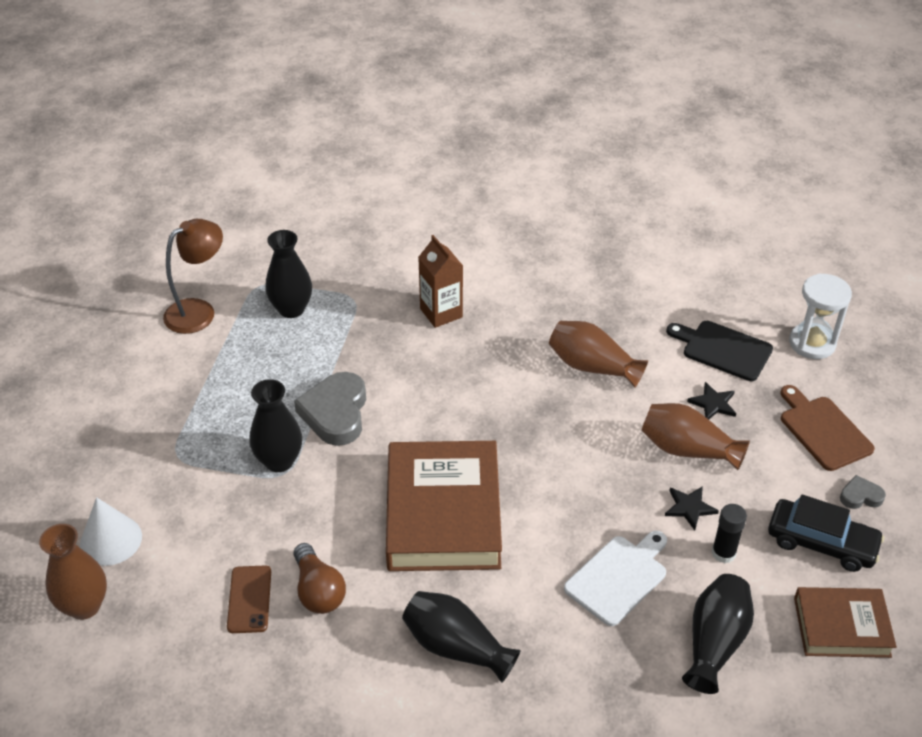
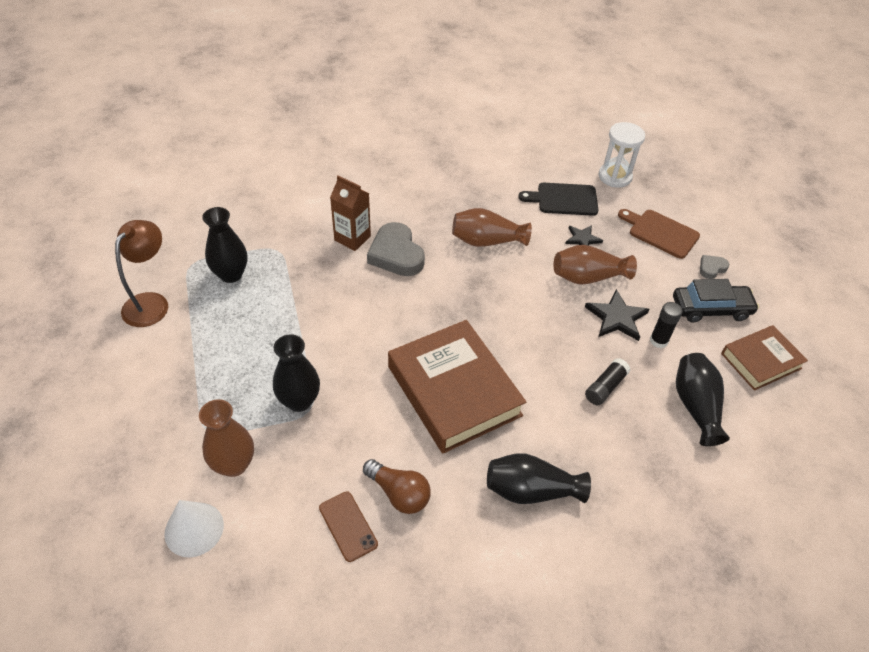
camera: 30 degrees left, 5 degrees up
brown vase [39,524,107,620] -> brown vase moved to [199,399,254,477]
grey heart [294,372,366,446] -> grey heart moved to [367,222,425,276]
white cutting board [564,531,667,626] -> black glue stick [585,358,630,405]
black star [665,486,719,530] -> black star [585,289,649,341], size x1.55

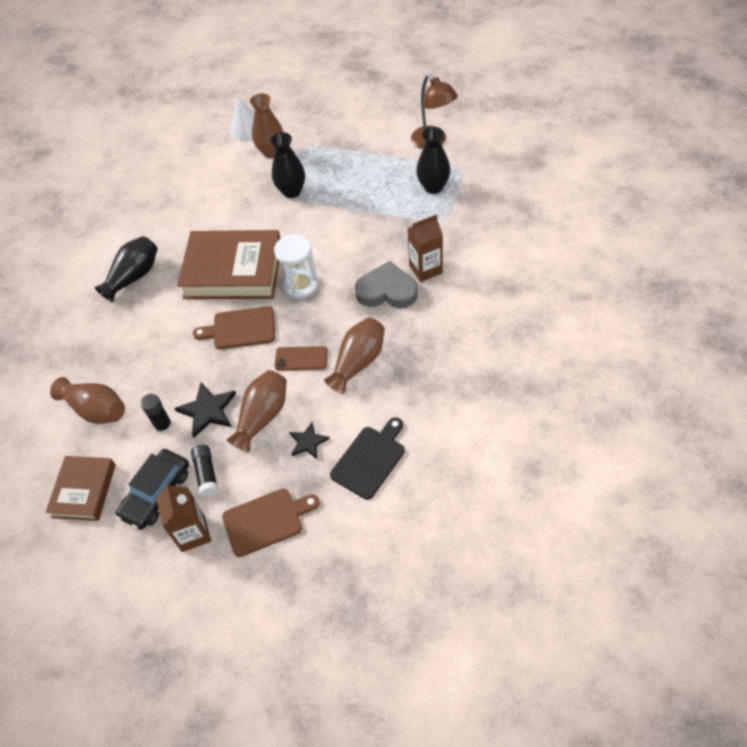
camera: 130 degrees right, 5 degrees up
brown phone [319,491,378,562] -> brown phone moved to [275,346,328,370]
brown light bulb [363,459,431,514] -> none
black glue stick [585,358,630,405] -> black glue stick moved to [191,445,219,497]
white hourglass [599,122,645,188] -> white hourglass moved to [274,234,318,299]
black vase [676,353,730,446] -> brown vase [50,377,125,424]
grey heart [700,255,729,279] -> brown carton [156,483,211,552]
none -> brown cutting board [193,306,275,349]

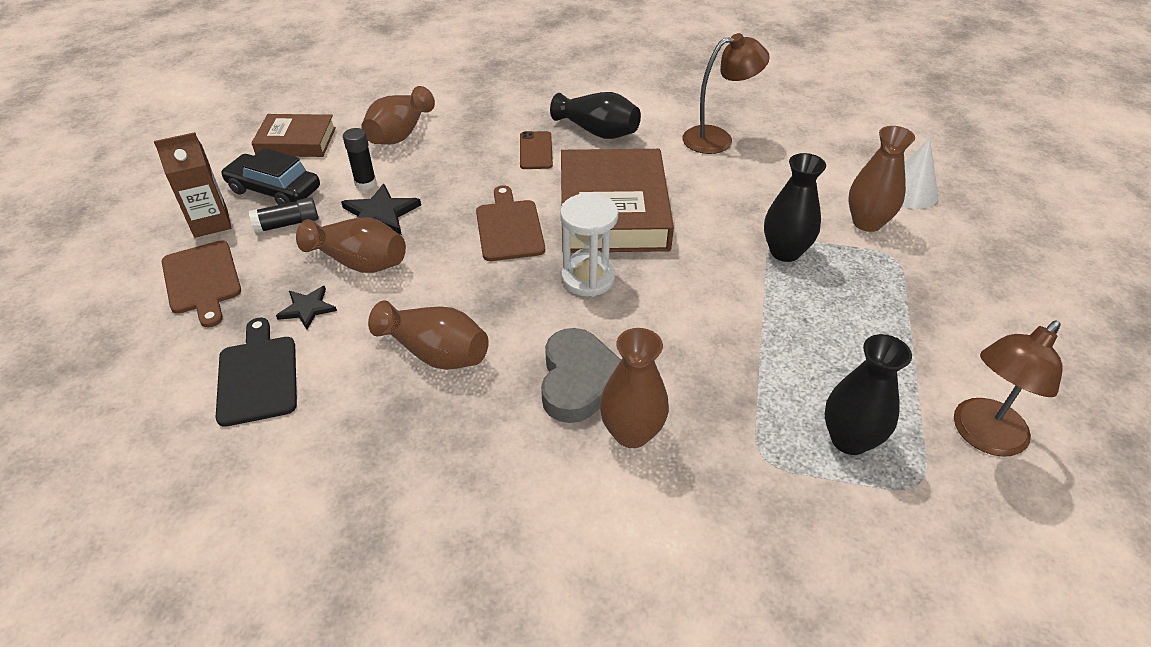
camera: 80 degrees right, 10 degrees down
brown phone [275,346,328,370] -> brown phone moved to [520,131,553,169]
black cutting board [330,417,405,500] -> black cutting board turned 135 degrees counterclockwise [216,318,297,427]
brown carton [407,214,443,282] -> brown vase [600,328,669,448]
none -> brown lamp [682,33,770,154]

